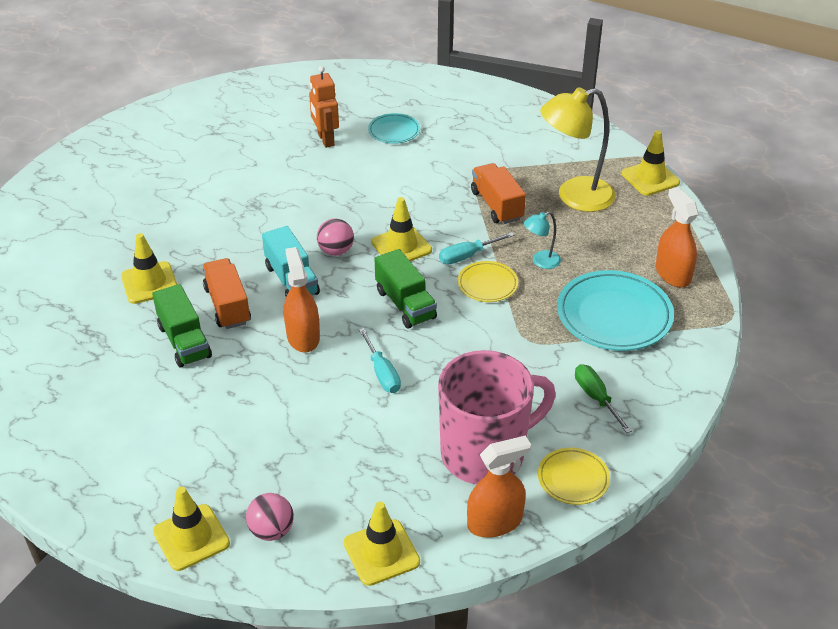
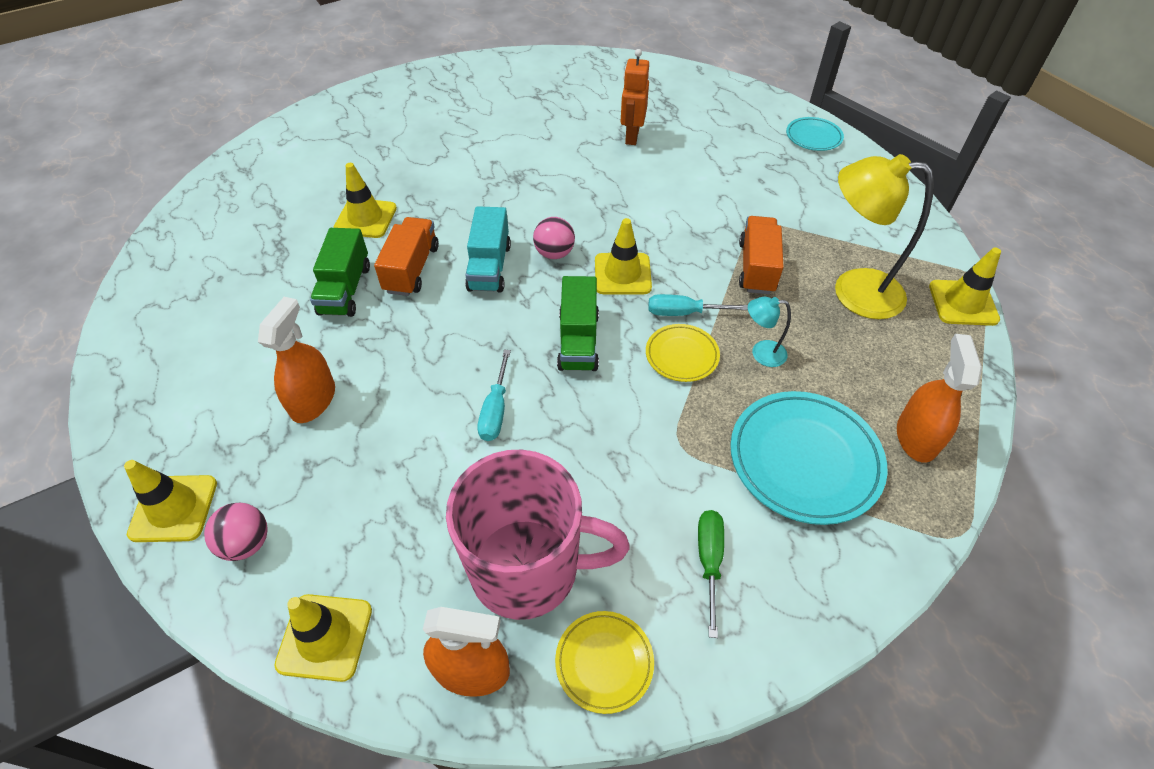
camera: 30 degrees right, 10 degrees up
orange spray bottle [284,247,320,353] -> orange spray bottle moved to [258,297,335,423]
turquoise plate [368,113,420,144] -> turquoise plate moved to [786,117,844,151]

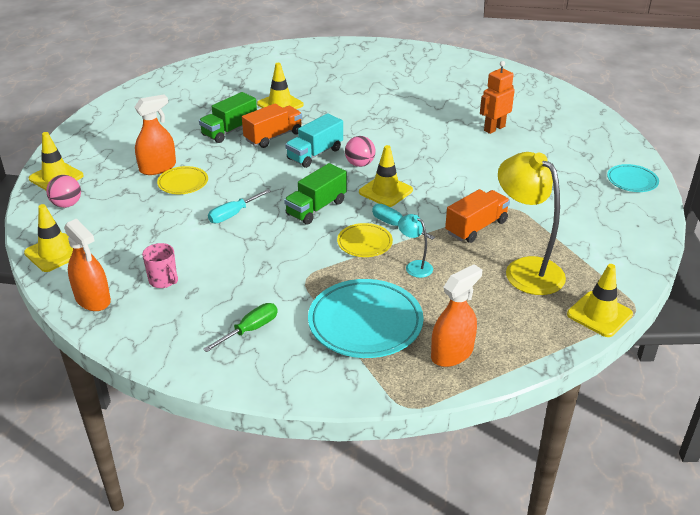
camera: 40 degrees right, 15 degrees down
pink mug [446,450,630,620] -> pink mug [142,243,178,288], size x0.41
yellow plate [555,611,654,714] -> yellow plate moved to [157,166,208,194]

